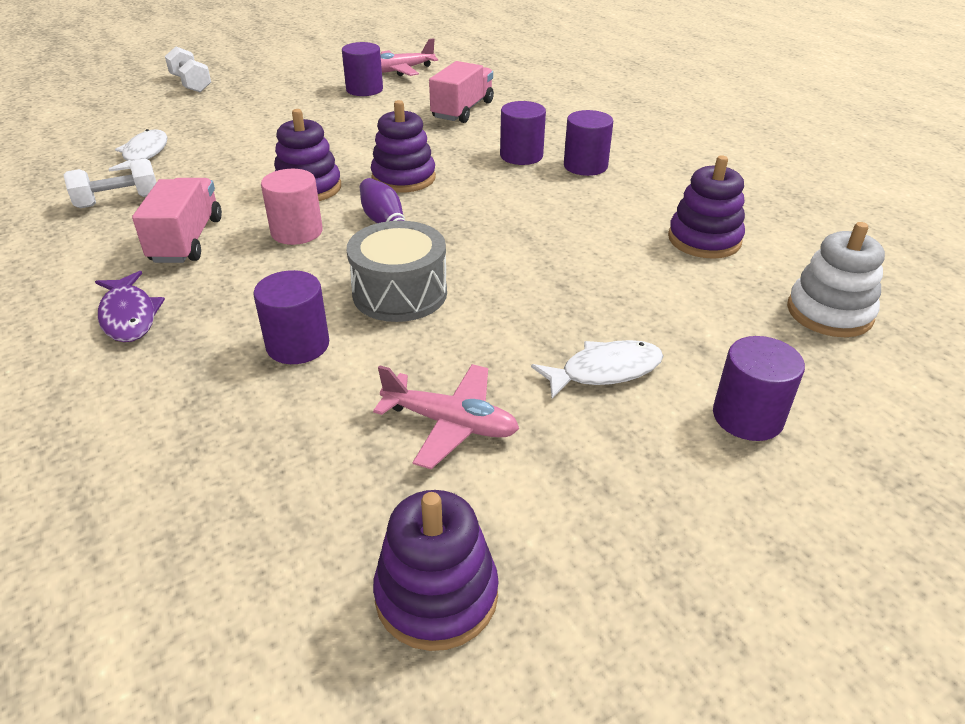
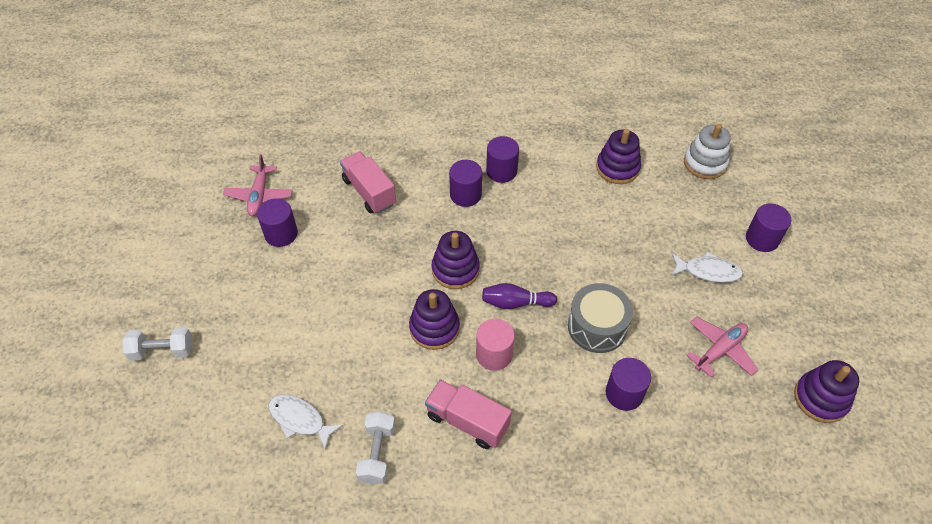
camera: 60 degrees left, 15 degrees up
purple fish [95,271,165,342] -> none
white fish [531,340,663,399] -> white fish turned 90 degrees clockwise [672,252,743,283]

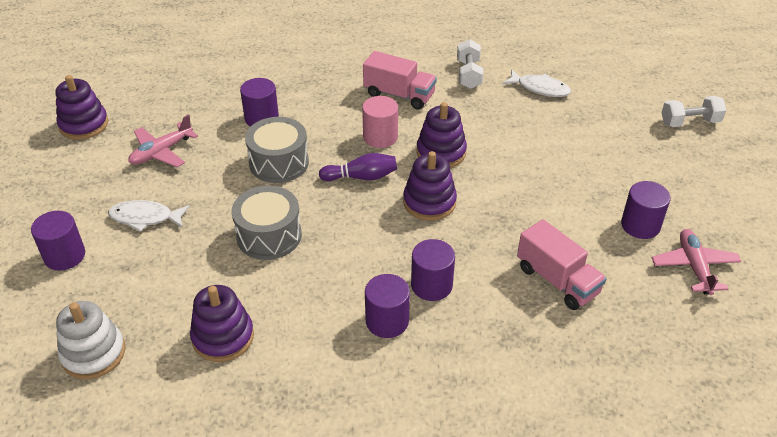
camera: 175 degrees right, 10 degrees down
none -> grey drum [231,186,302,260]

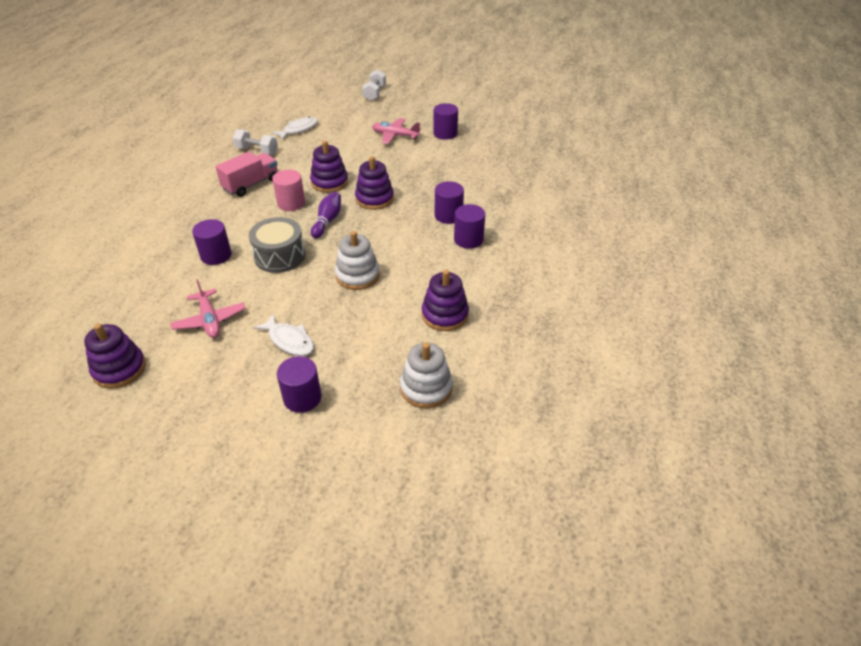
camera: 70 degrees left, 0 degrees up
white fish [108,200,190,232] -> white fish turned 75 degrees counterclockwise [253,313,314,356]
grey drum [231,186,302,260] -> white stacking toy [335,231,380,290]
pink truck [517,219,607,310] -> none
pink plane [652,229,741,295] -> pink plane moved to [372,118,421,144]

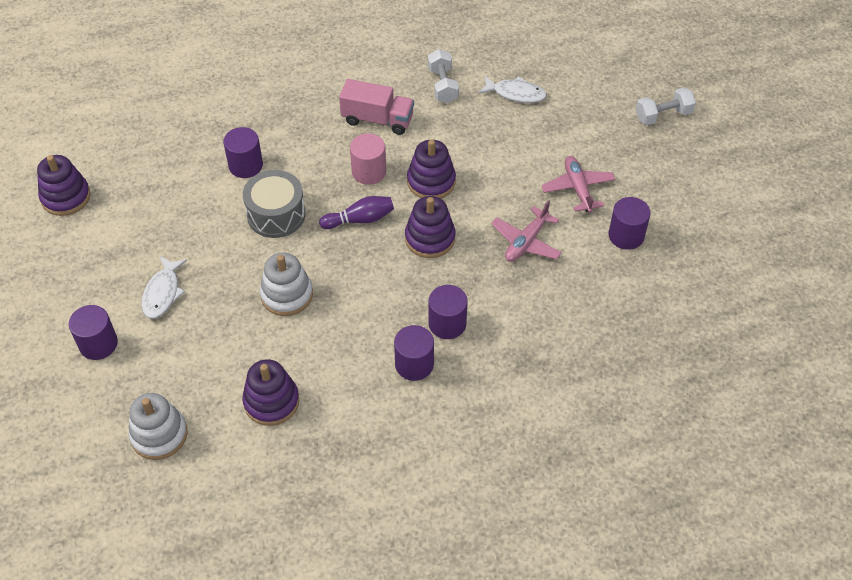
camera: 60 degrees right, 10 degrees up
pink plane [170,279,246,338] -> pink plane moved to [491,200,562,262]

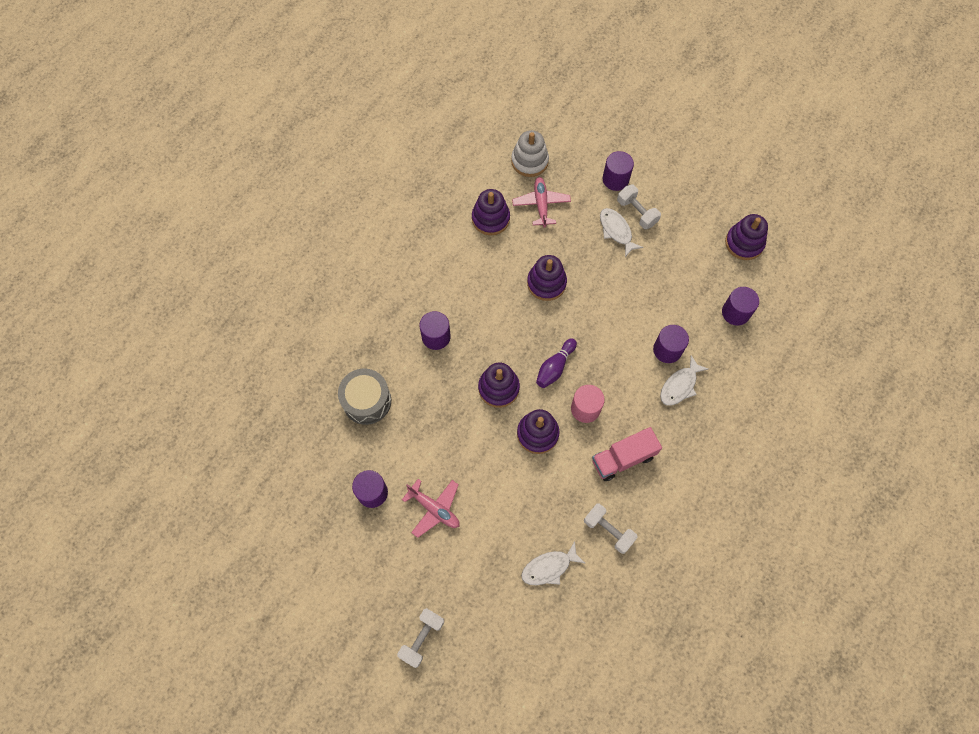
camera: 140 degrees right, 15 degrees up
grey drum [243,170,306,238] -> grey drum moved to [338,369,391,425]
white stacking toy [260,253,313,316] -> purple stacking toy [527,255,567,301]
purple cylinder [394,325,434,381] -> purple cylinder moved to [722,287,759,325]
pink plane [491,200,562,262] -> pink plane moved to [512,177,571,228]
none -> white dumbbell [617,184,661,229]
none -> white fish [660,355,708,406]

